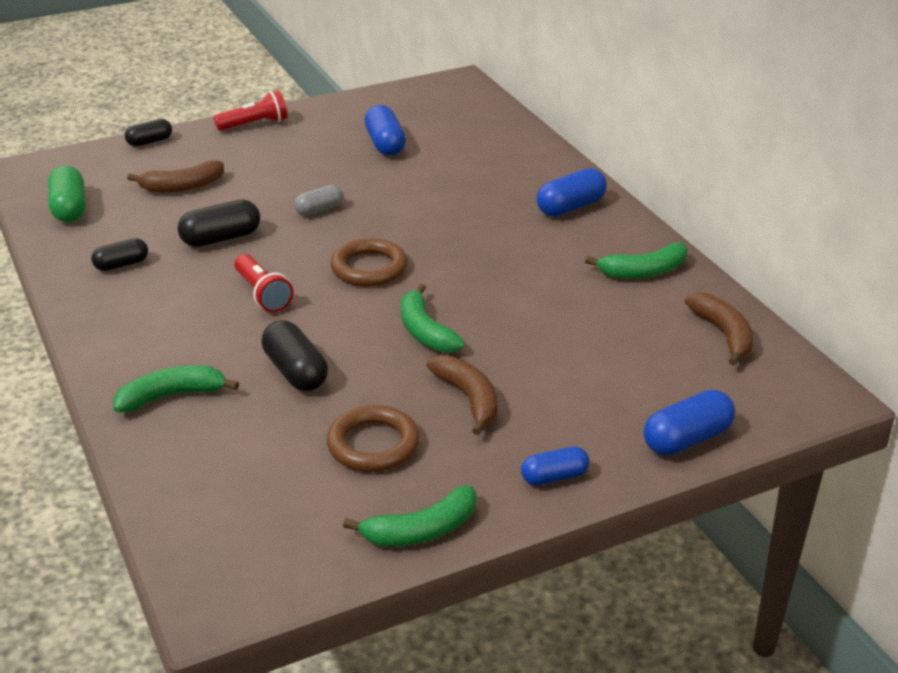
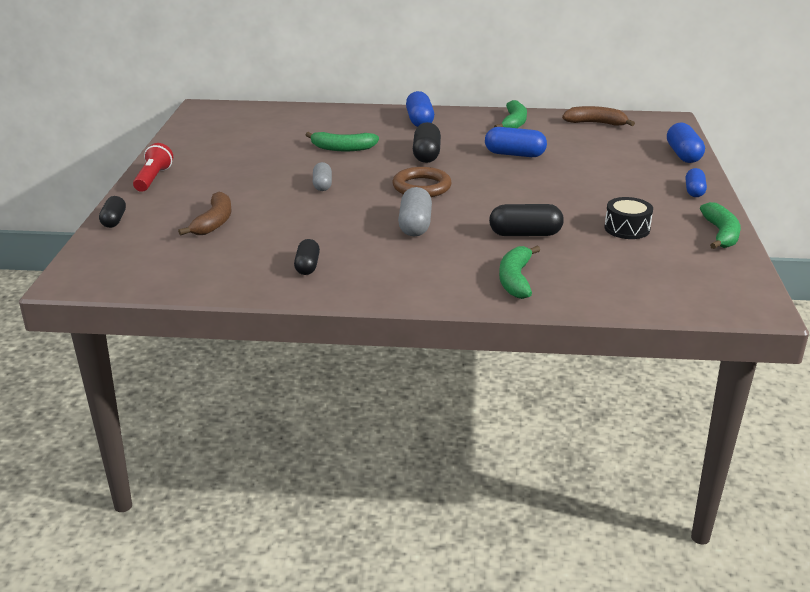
camera: 60 degrees left, 5 degrees down
green capsule [48,165,86,222] -> none
black capsule [177,199,260,247] -> black capsule moved to [413,122,441,163]
red flashlight [234,254,293,312] -> grey capsule [398,187,432,236]
brown ring [327,405,420,472] -> black drum [605,197,653,239]
blue capsule [364,105,406,156] -> blue capsule moved to [485,127,547,157]
green banana [401,284,465,353] -> green banana moved to [305,132,379,151]
brown banana [426,355,498,435] -> none

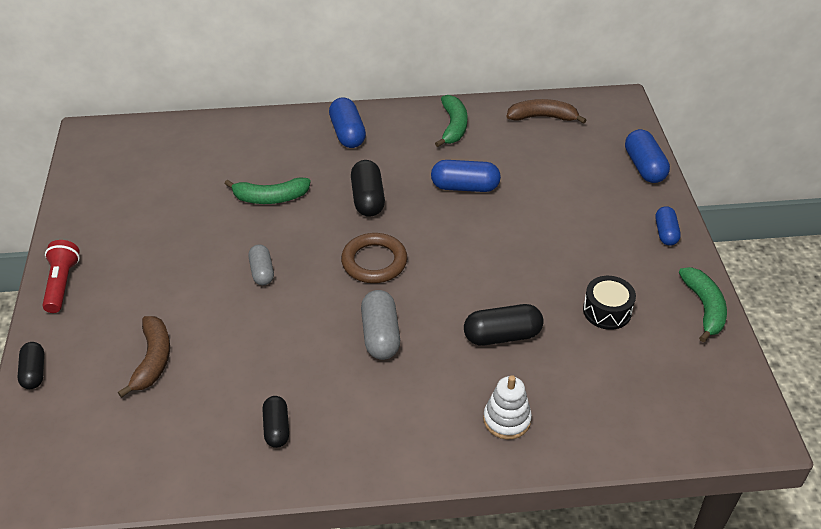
camera: 10 degrees left, 15 degrees up
green banana [499,246,540,299] -> white stacking toy [483,375,532,439]

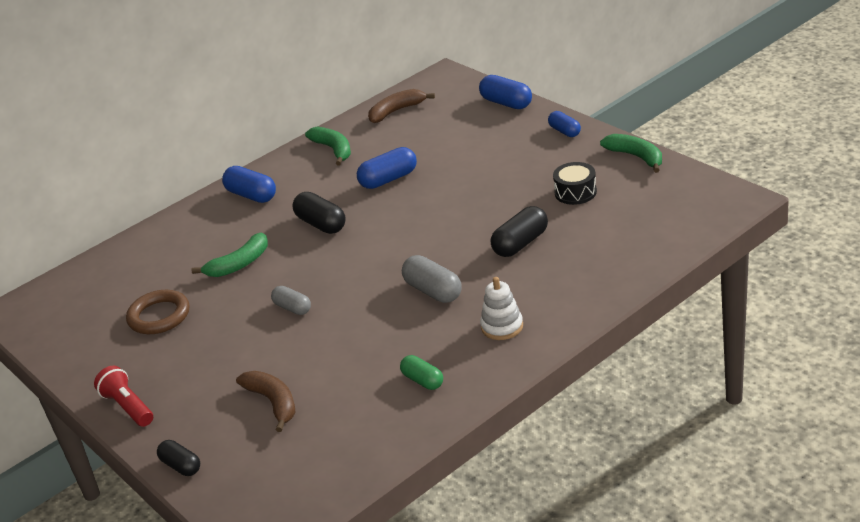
camera: 30 degrees left, 10 degrees down
black capsule [262,396,289,448] -> green capsule [400,355,443,390]
brown ring [341,233,407,283] -> brown ring moved to [126,290,189,334]
white stacking toy [483,375,532,439] -> white stacking toy moved to [480,277,523,340]

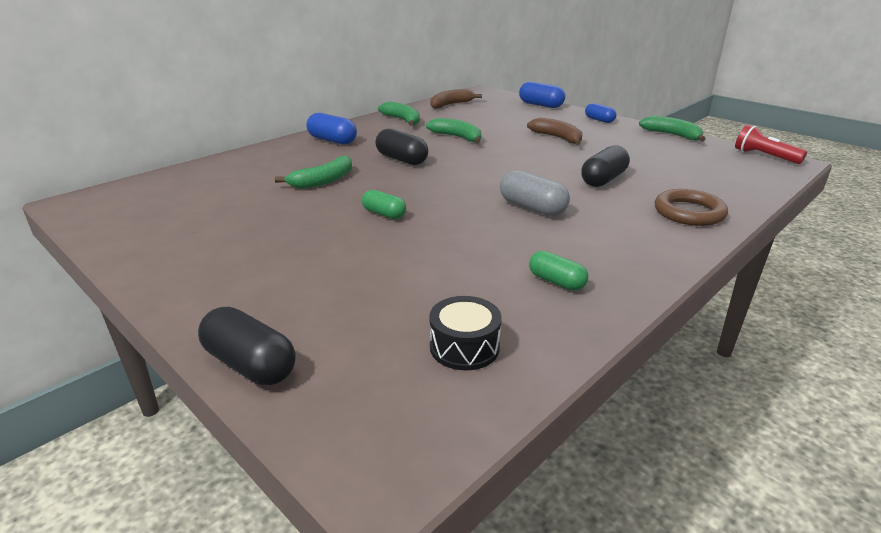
camera: 10 degrees left, 5 degrees down
red flashlight [94,366,153,427] -> red flashlight moved to [735,125,807,164]
brown ring [126,290,189,334] -> brown ring moved to [655,189,728,226]
black capsule [157,440,200,476] -> black capsule [198,307,296,385], size x1.53
brown banana [236,371,295,432] -> brown banana moved to [527,118,582,145]
grey capsule [271,286,311,315] -> green capsule [362,190,406,219]
blue capsule [357,147,417,189] -> green banana [426,118,481,143]
white stacking toy [480,277,523,340] -> none
black drum [553,162,597,205] -> black drum moved to [429,296,502,370]

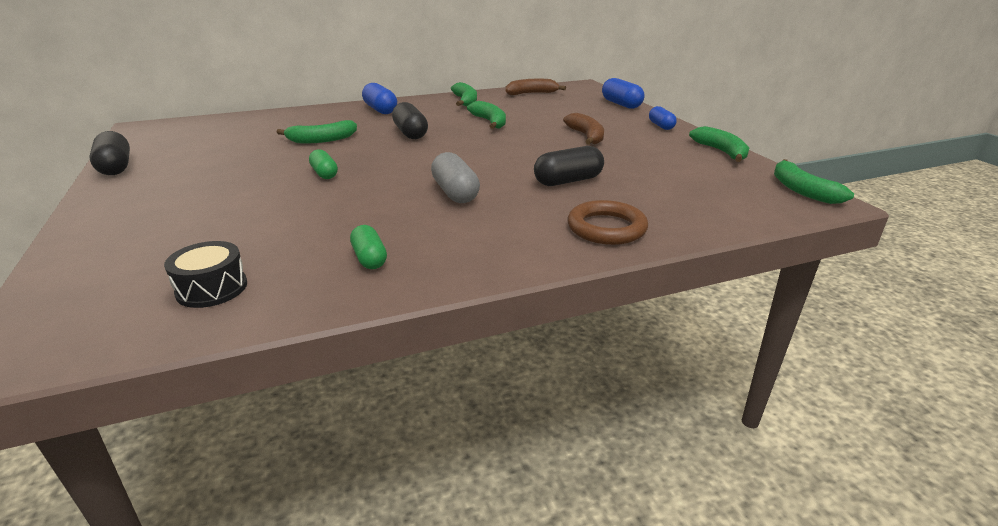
camera: 25 degrees right, 0 degrees up
black capsule [198,307,296,385] -> black capsule moved to [89,131,130,175]
red flashlight [735,125,807,164] -> green banana [774,159,854,204]

